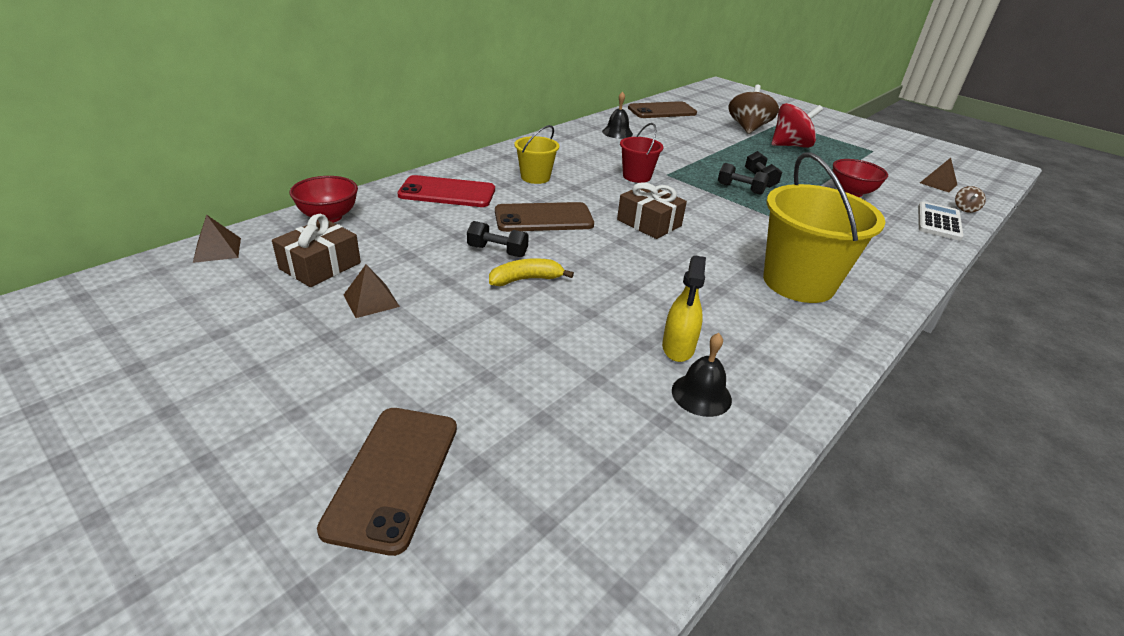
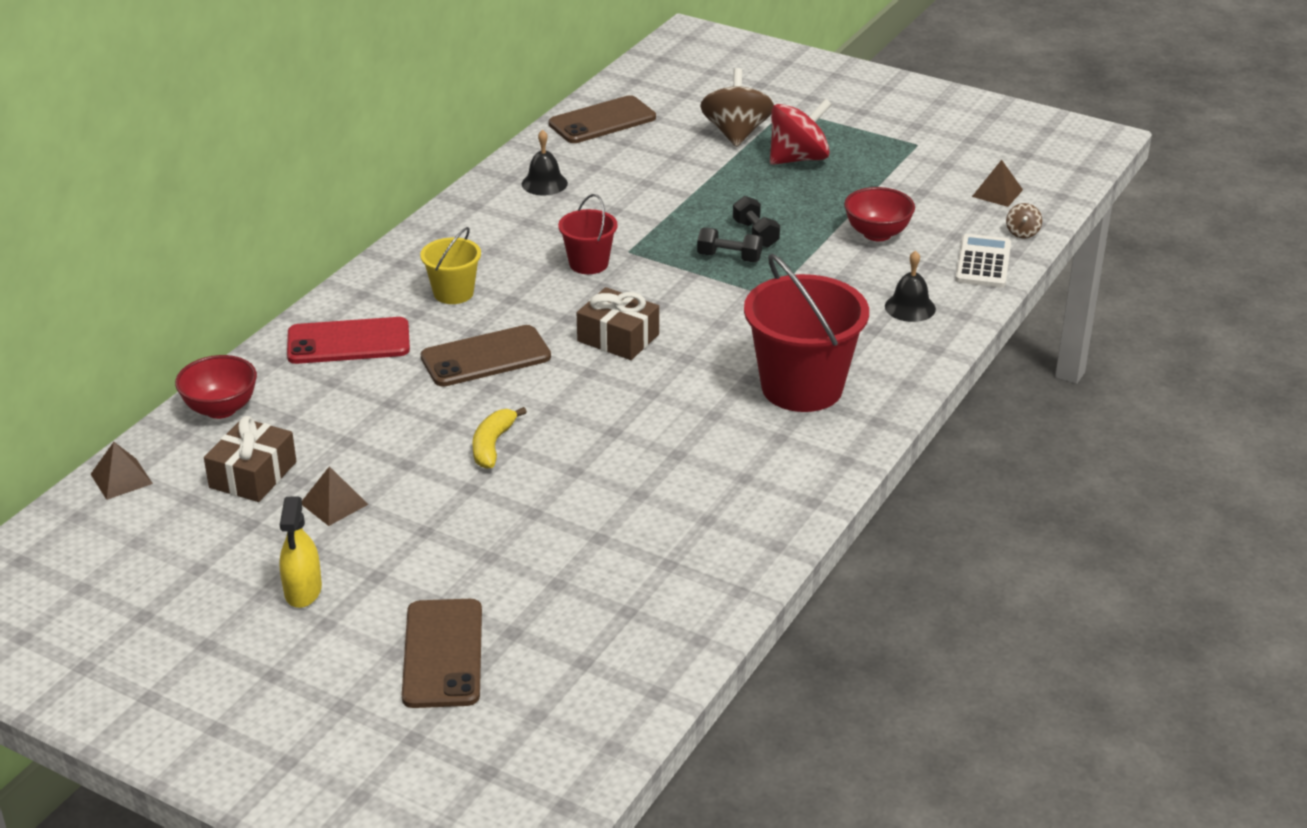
camera: 10 degrees left, 0 degrees up
black dumbbell [467,221,529,257] -> none
yellow banana [489,258,574,286] -> yellow banana turned 45 degrees counterclockwise [472,407,527,469]
yellow spray bottle [662,255,706,362] -> yellow spray bottle moved to [279,497,322,608]
black bell [672,333,732,417] -> black bell moved to [885,250,936,322]
yellow bucket [763,152,885,303] -> red bucket [744,253,869,412]

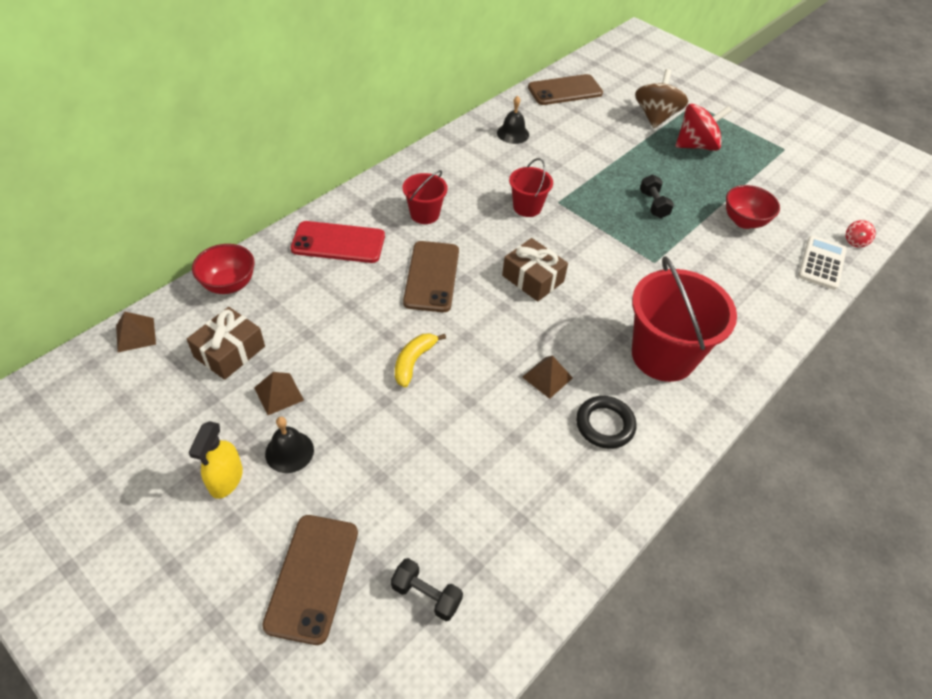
camera: 10 degrees right, 15 degrees up
yellow bucket [420,227,481,304] -> red bucket [403,170,448,224]
brown phone [420,325,551,387] -> brown phone turned 75 degrees counterclockwise [403,241,459,312]
black dumbbell [697,227,763,262] -> black dumbbell moved to [391,558,463,621]
black bell [885,250,936,322] -> black bell moved to [265,417,314,473]
brown pyramid [972,160,1023,207] -> brown pyramid moved to [522,356,573,399]
brown spinning top [1006,203,1042,238] -> red spinning top [846,220,876,248]
none -> black ring [576,396,636,449]

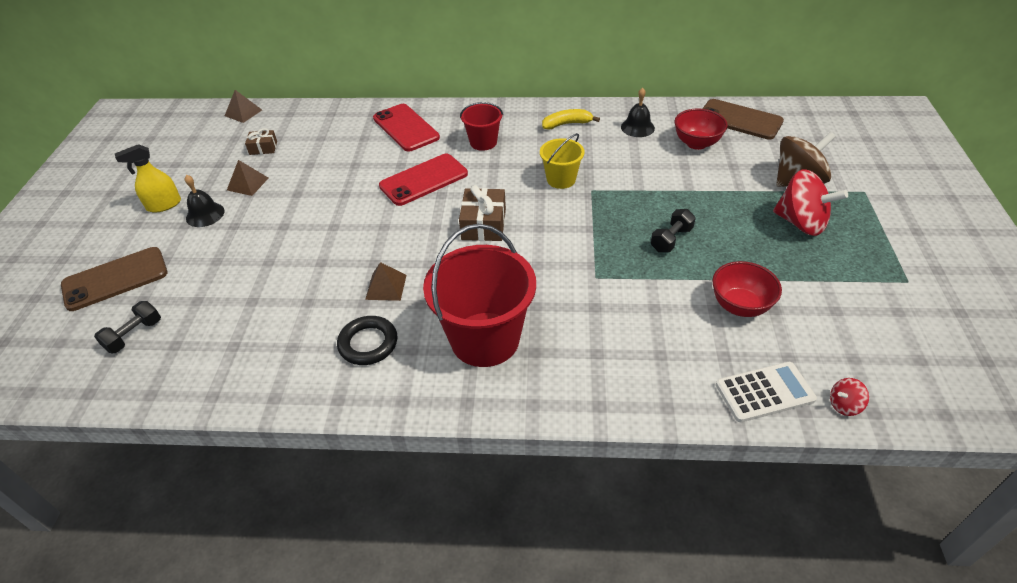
camera: 55 degrees right, 5 degrees down
brown gift [187,307,265,380] -> brown gift [245,128,277,155], size x0.59
red bowl [192,244,255,294] -> red bowl moved to [675,108,728,150]
black dumbbell [391,558,463,621] -> black dumbbell turned 45 degrees clockwise [94,301,161,353]
yellow banana [395,333,446,387] -> yellow banana moved to [542,109,600,130]
brown phone [403,241,459,312] -> red phone [379,154,468,206]
red bucket [509,158,553,217] -> yellow bucket [540,133,585,189]

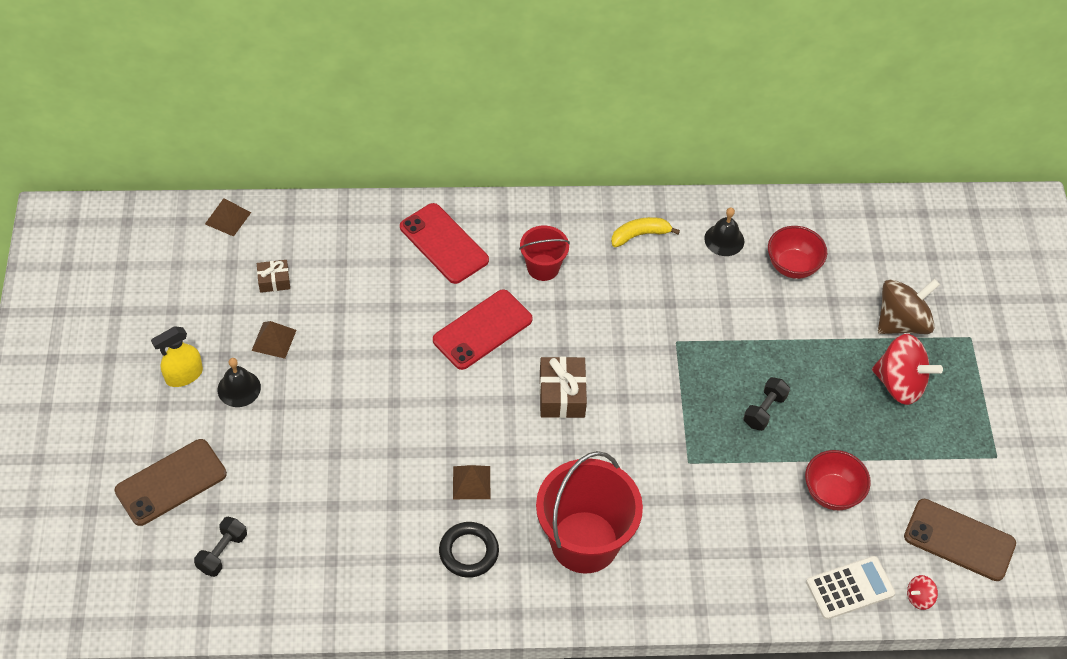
camera: 10 degrees left, 10 degrees up
yellow bucket [540,133,585,189] -> none
brown phone [702,99,784,140] -> brown phone moved to [904,499,1016,581]

